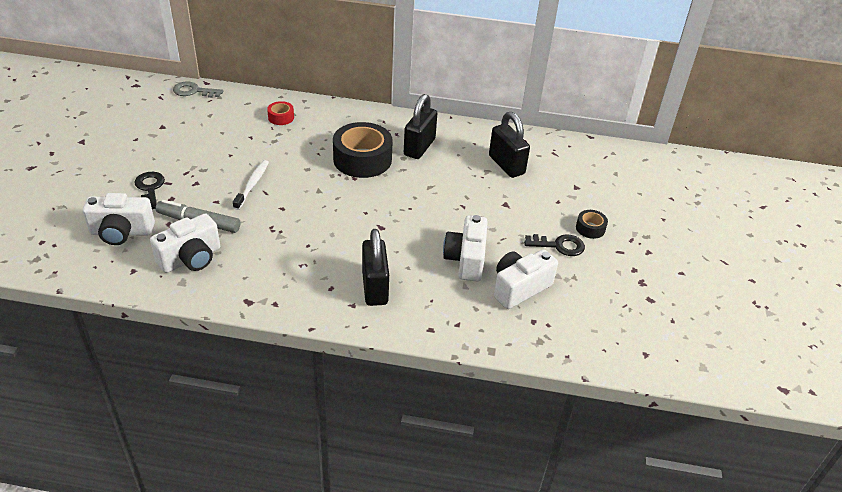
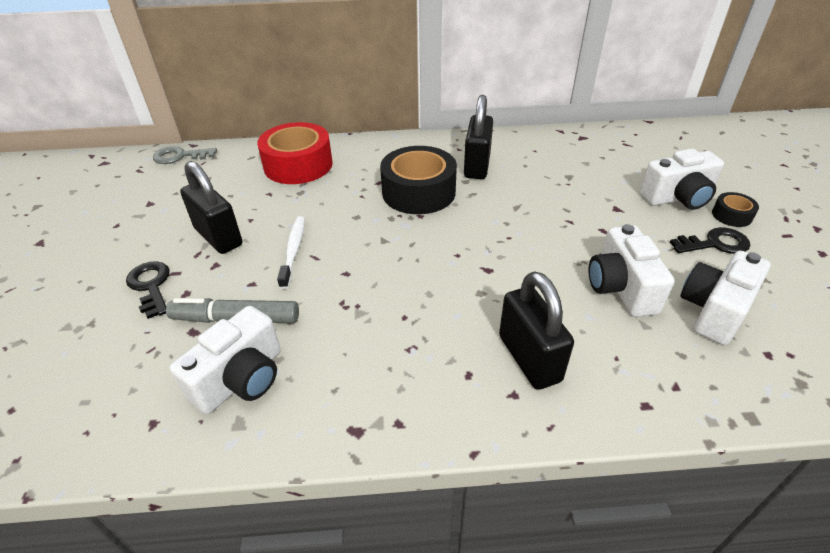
camera: 10 degrees left, 0 degrees up
white camera [83,193,155,245] -> white camera moved to [640,149,724,210]
red tape [267,101,294,125] -> red tape [257,122,333,184], size x2.15
black padlock [489,112,530,178] -> black padlock moved to [180,161,242,254]

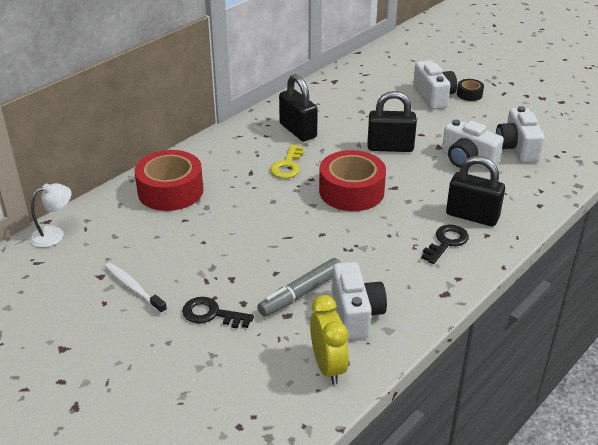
camera: 45 degrees left, 5 degrees down
grey key [153,146,217,164] -> white lamp [30,183,72,247]
black padlock [180,161,242,254] -> black padlock moved to [368,91,417,152]
white toothbrush [277,216,305,289] -> white toothbrush moved to [105,263,167,314]
black tape [380,146,457,214] -> yellow key [270,145,304,178]
white camera [640,149,724,210] -> white camera turned 45 degrees counterclockwise [413,60,457,110]
black key [670,227,751,254] -> black key moved to [421,225,469,264]
none -> yellow clock [310,295,349,385]
none -> red tape [319,150,386,211]

